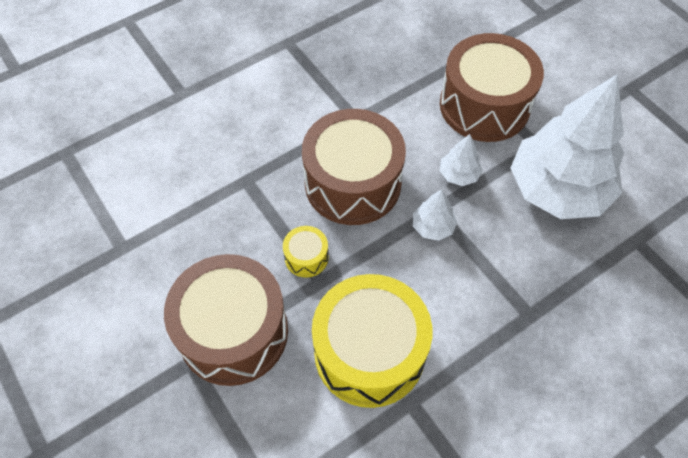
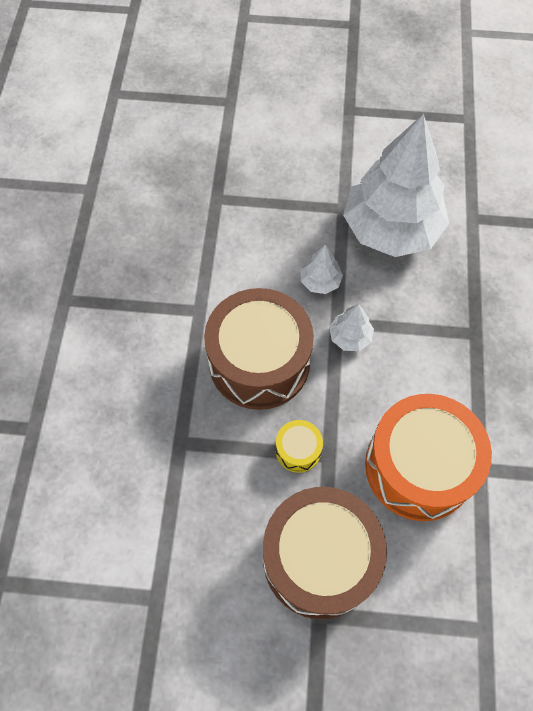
camera: 50 degrees left, 5 degrees up
yellow drum [312,274,432,408] -> orange drum [365,394,492,521]
brown drum [440,33,544,142] -> none

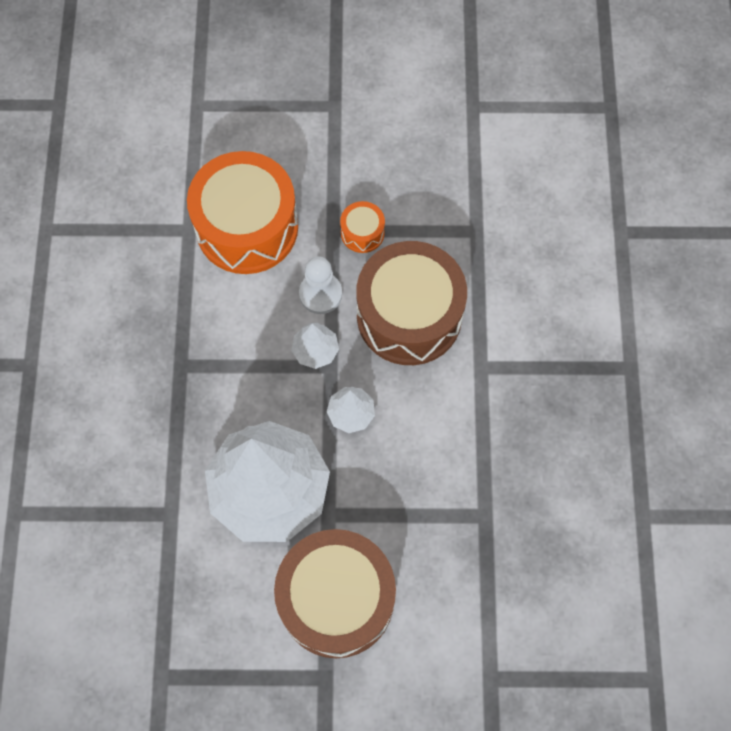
camera: 175 degrees right, 5 degrees up
brown drum [263,487,387,619] -> brown drum moved to [274,529,396,658]
yellow drum [276,420,323,473] -> orange drum [340,201,385,253]
none -> white pawn [299,256,342,314]

